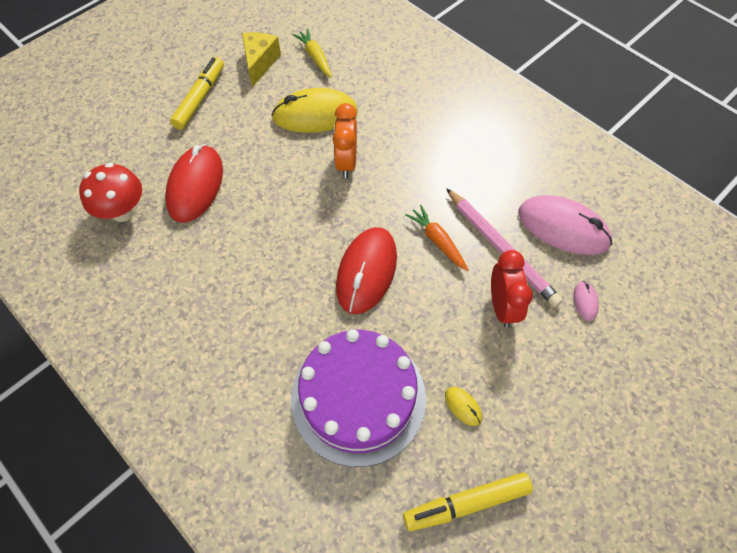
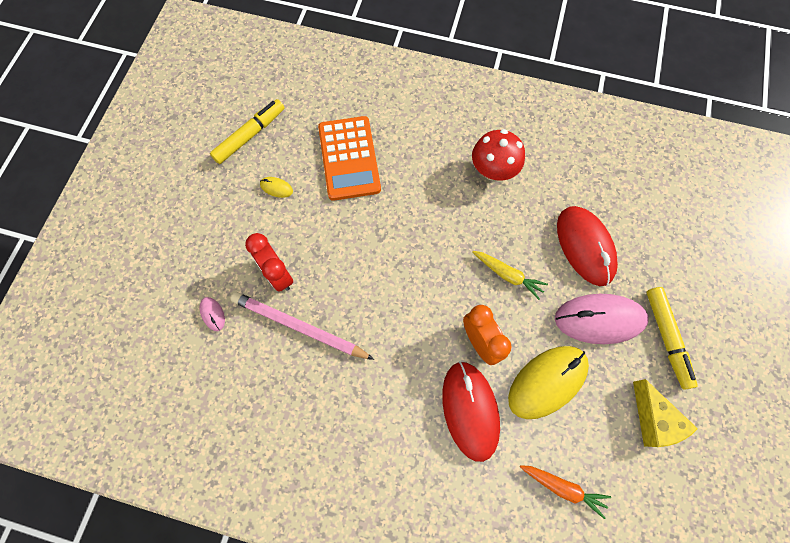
camera: 150 degrees right, 10 degrees up
red mushroom [79,163,142,222] -> red mushroom moved to [472,129,525,181]
purple cake [291,329,426,467] -> orange calculator [318,116,381,201]
yellow carrot [293,29,332,77] -> yellow carrot moved to [473,251,548,300]
red mouse [336,227,397,314] -> red mouse moved to [442,361,500,462]
orange carrot [405,205,468,271] -> orange carrot moved to [520,465,611,519]
pink mouse [518,195,612,255] -> pink mouse moved to [555,294,649,344]

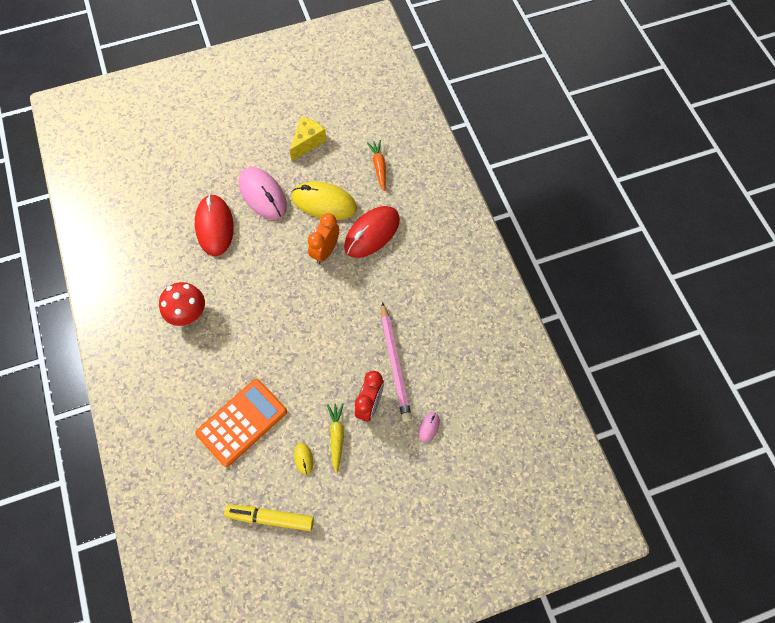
camera: 125 degrees left, 5 degrees down
yellow carrot [473,251,548,300] -> yellow carrot moved to [327,403,344,473]
red mouse [557,206,618,286] -> red mouse turned 45 degrees counterclockwise [195,194,234,256]
yellow marker [646,287,698,390] -> none

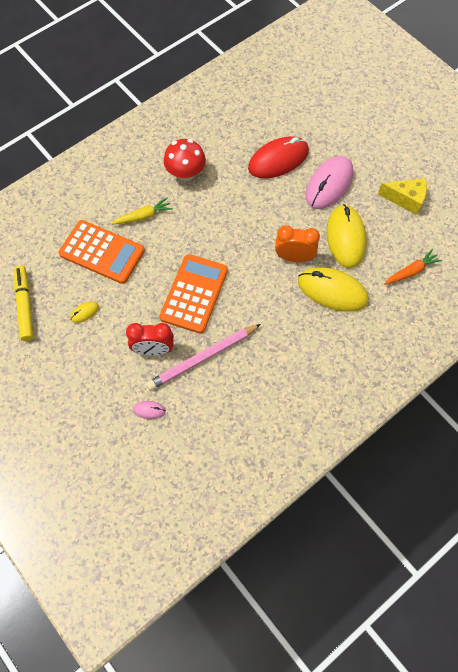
camera: 70 degrees right, 0 degrees up
yellow carrot [327,403,344,473] -> yellow carrot moved to [111,198,173,225]
red mouse [344,206,400,258] -> yellow mouse [298,267,369,312]
none -> orange calculator [159,254,228,334]

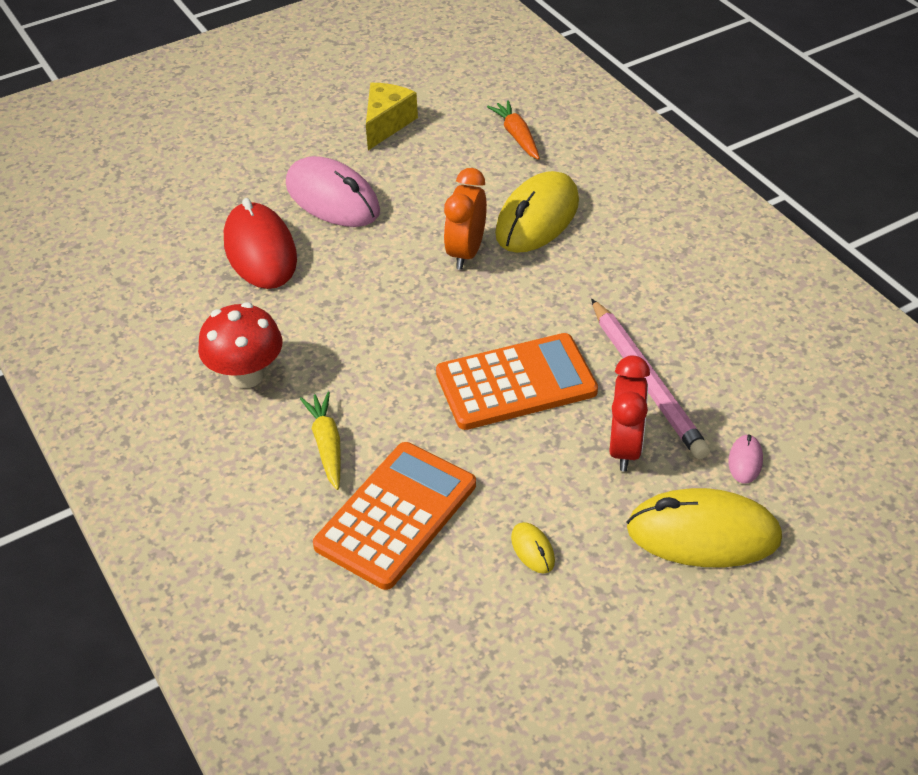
camera: 80 degrees left, 20 degrees down
yellow marker [14,265,34,341] -> none
orange calculator [159,254,228,334] -> orange calculator turned 135 degrees clockwise [436,333,598,430]
yellow mouse [327,204,367,268] -> yellow mouse moved to [627,488,782,567]

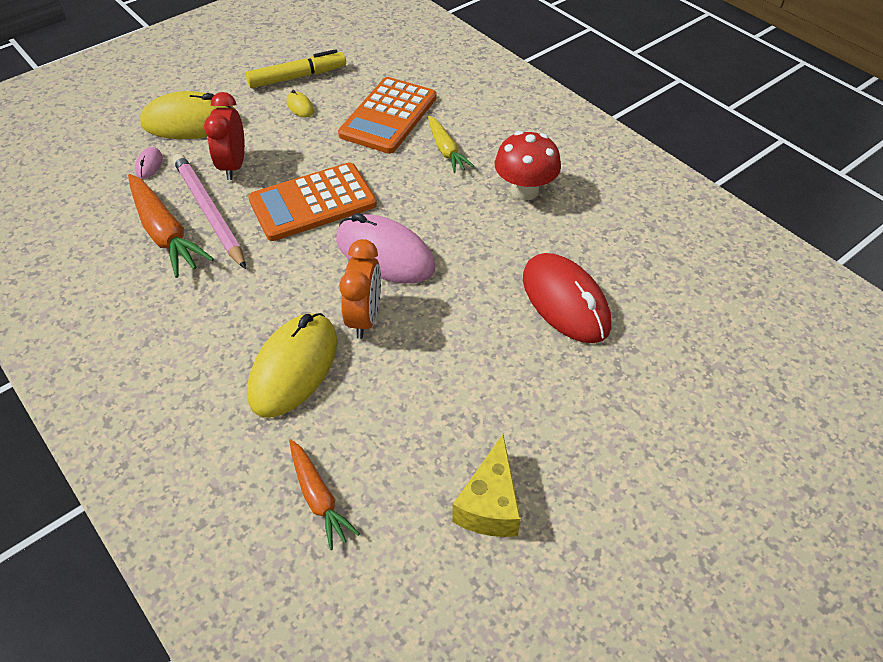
camera: 170 degrees right, 5 degrees up
pink mouse [286,156,380,227] -> pink mouse moved to [336,213,435,284]
none -> orange carrot [128,174,214,278]
none -> yellow marker [246,49,346,88]

